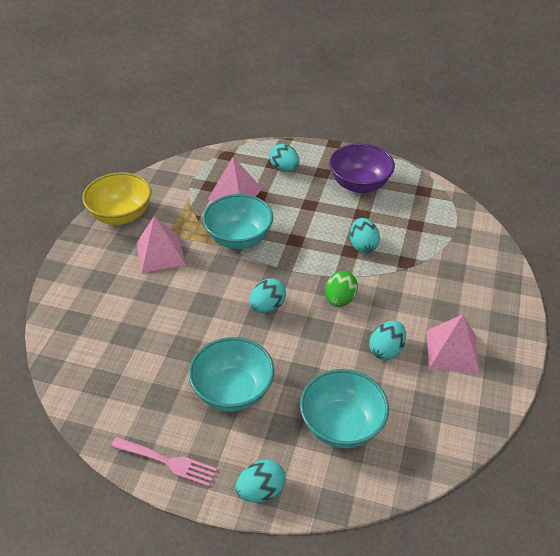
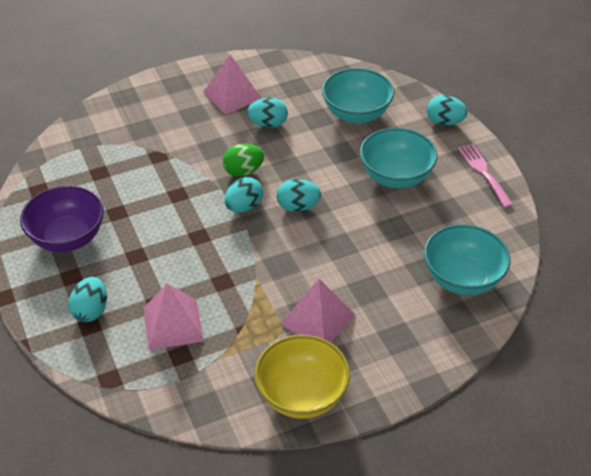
camera: 130 degrees left, 0 degrees up
turquoise bowl [203,194,273,249] -> turquoise bowl moved to [424,224,510,295]
turquoise egg [350,218,380,253] -> turquoise egg moved to [225,177,263,213]

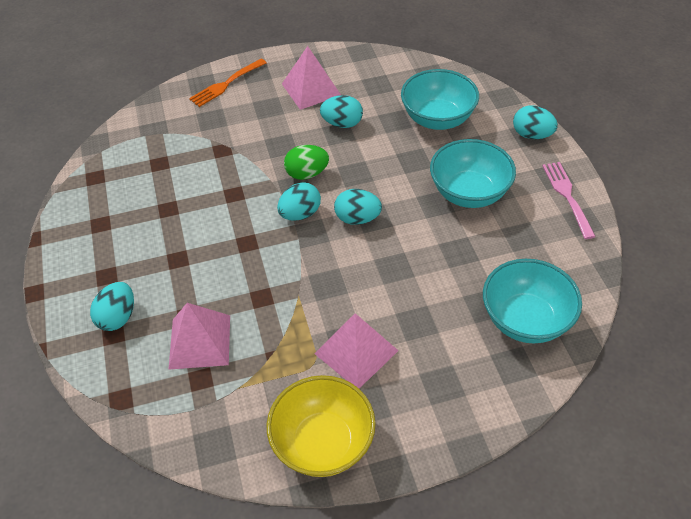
camera: 10 degrees right, 5 degrees up
purple bowl [20,186,104,252] -> none
none -> orange fork [189,59,267,107]

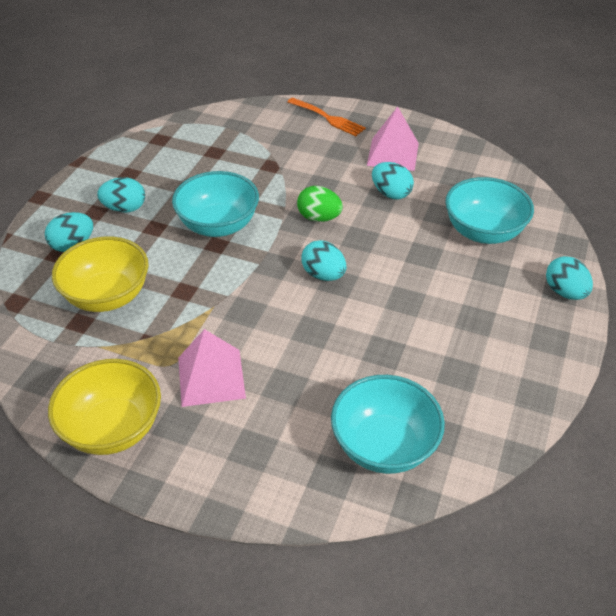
camera: 35 degrees right, 5 degrees down
pink pyramid [168,303,230,370] -> yellow bowl [52,237,148,312]
orange fork [189,59,267,107] -> orange fork turned 135 degrees counterclockwise [287,98,366,136]
turquoise egg [277,182,321,221] -> turquoise egg moved to [97,177,145,212]
turquoise bowl [430,139,516,208] -> turquoise bowl moved to [172,171,259,237]
pink fork [542,162,596,239] -> none

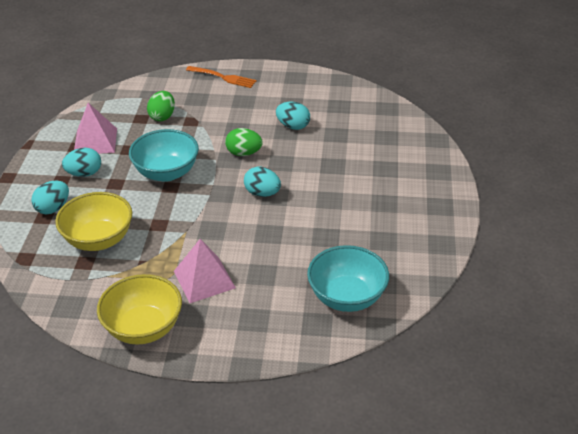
camera: 15 degrees left, 5 degrees down
pink pyramid [367,106,419,171] -> pink pyramid moved to [74,103,117,154]
turquoise bowl [445,177,534,244] -> none
turquoise egg [546,256,593,300] -> none
none -> green egg [147,91,175,121]

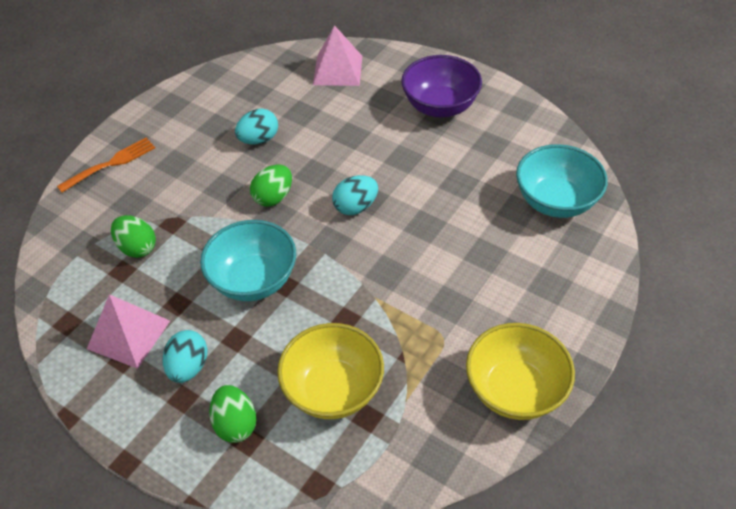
camera: 60 degrees left, 10 degrees up
turquoise egg [31,181,69,214] -> green egg [209,385,256,443]
pink pyramid [174,239,236,303] -> pink pyramid moved to [313,25,362,86]
none -> purple bowl [401,55,482,117]

